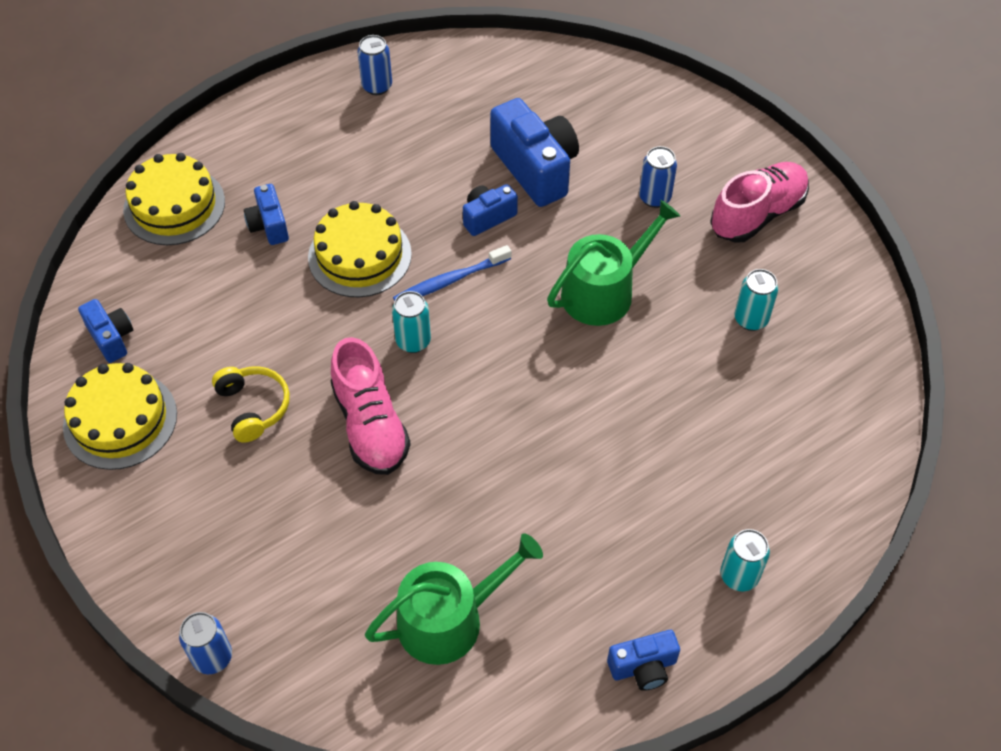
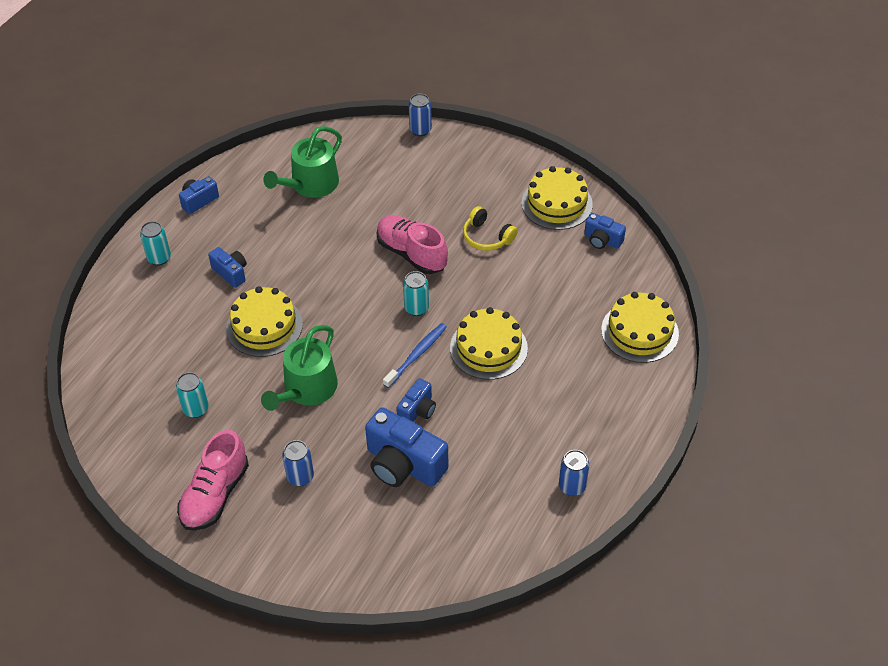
camera: 155 degrees right, 5 degrees down
blue camera [244,184,289,245] -> blue camera moved to [208,247,247,288]
none -> yellow cake [226,286,303,357]

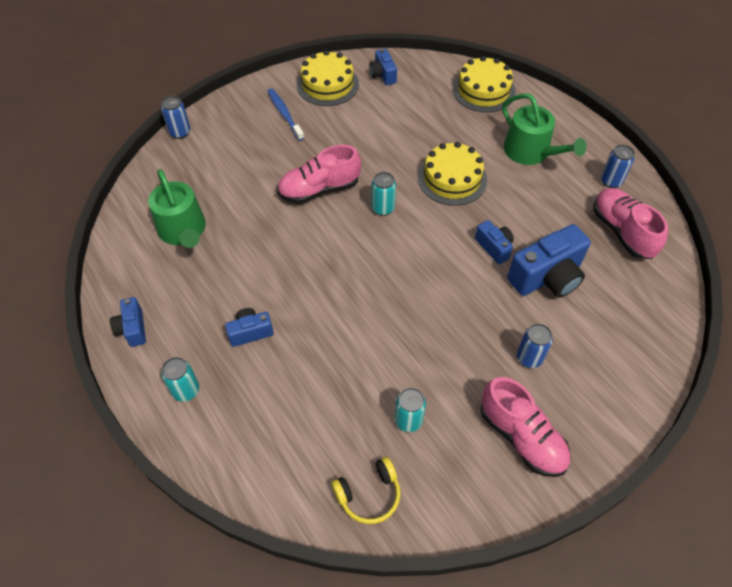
camera: 65 degrees left, 5 degrees up
yellow cake [226,286,303,357] -> none
green watering can [261,325,338,411] -> green watering can moved to [502,93,587,165]
blue toothbrush [383,323,447,388] -> blue toothbrush moved to [268,88,304,141]
yellow headphones [463,206,518,251] -> yellow headphones moved to [331,457,401,524]
blue camera [584,213,626,249] -> blue camera turned 105 degrees clockwise [369,49,397,85]
none -> pink shoe [593,188,668,259]

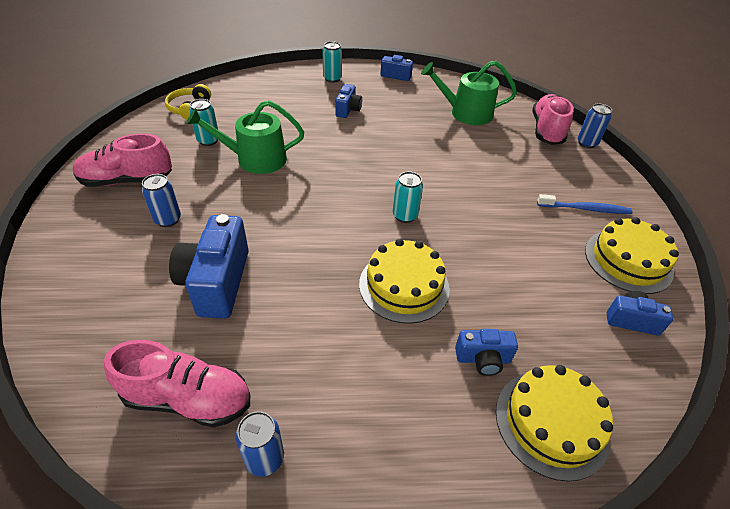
camera: 120 degrees right, 10 degrees down
pink shoe [277,145,361,204] -> pink shoe moved to [532,94,574,145]
blue camera [475,220,514,264] -> blue camera moved to [455,329,518,376]
green watering can [502,93,587,165] -> green watering can moved to [186,100,304,174]

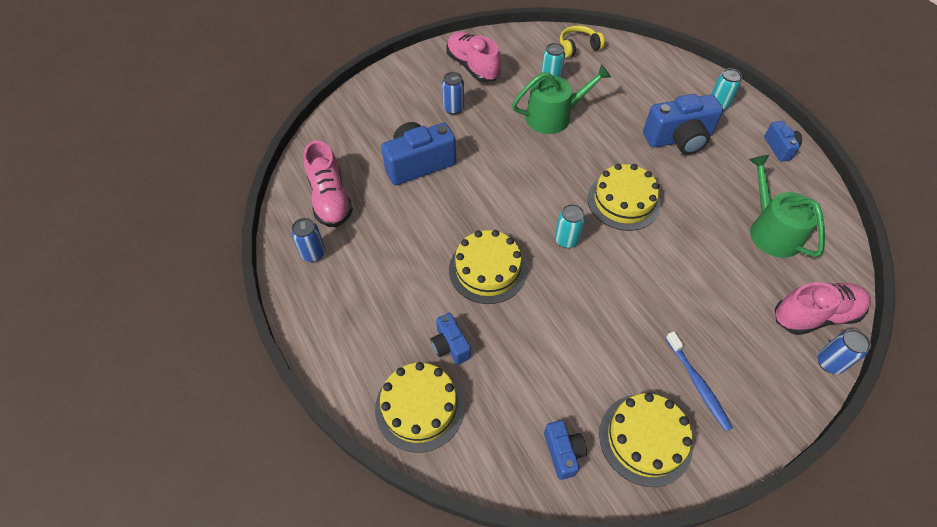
camera: 65 degrees right, 10 degrees up
green watering can [186,100,304,174] -> green watering can turned 105 degrees clockwise [512,64,611,134]
blue camera [335,84,362,118] -> blue camera [643,94,723,155], size x1.85
none -> yellow cake [587,164,661,231]

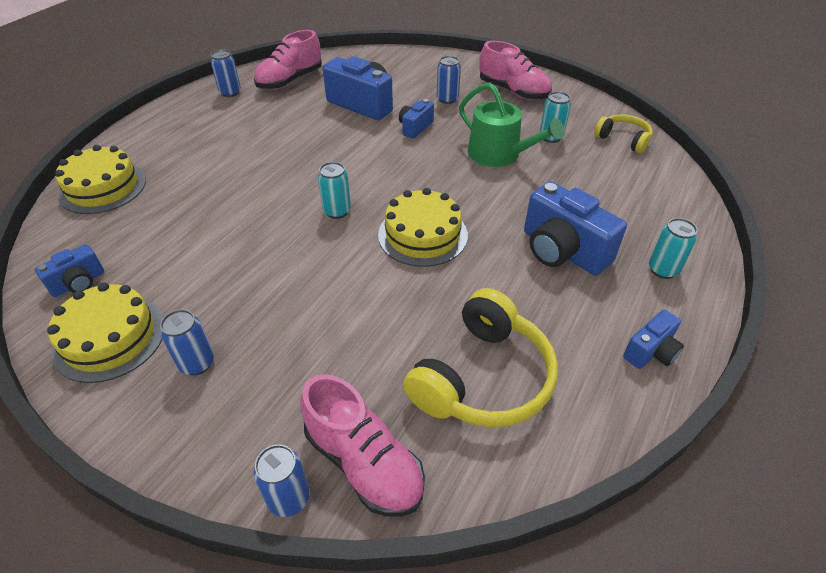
camera: 60 degrees right, 10 degrees down
blue camera [430,313,471,365] -> blue camera moved to [399,99,434,139]
pink shoe [447,32,501,82] -> pink shoe turned 105 degrees clockwise [480,41,552,100]
yellow cake [449,230,527,304] -> none
blue toothbrush [665,331,733,431] -> blue can [160,309,214,375]
green watering can [749,155,825,258] -> yellow headphones [403,288,558,427]

